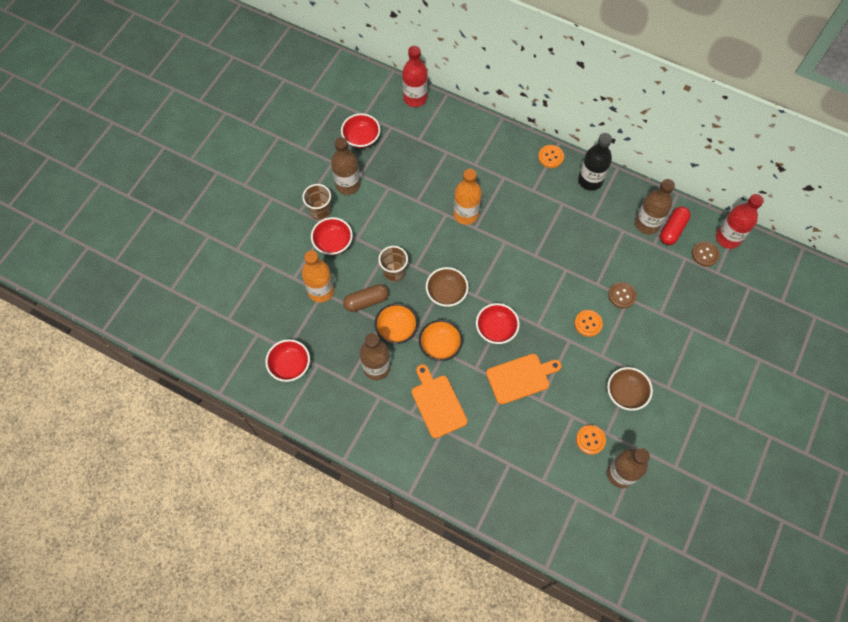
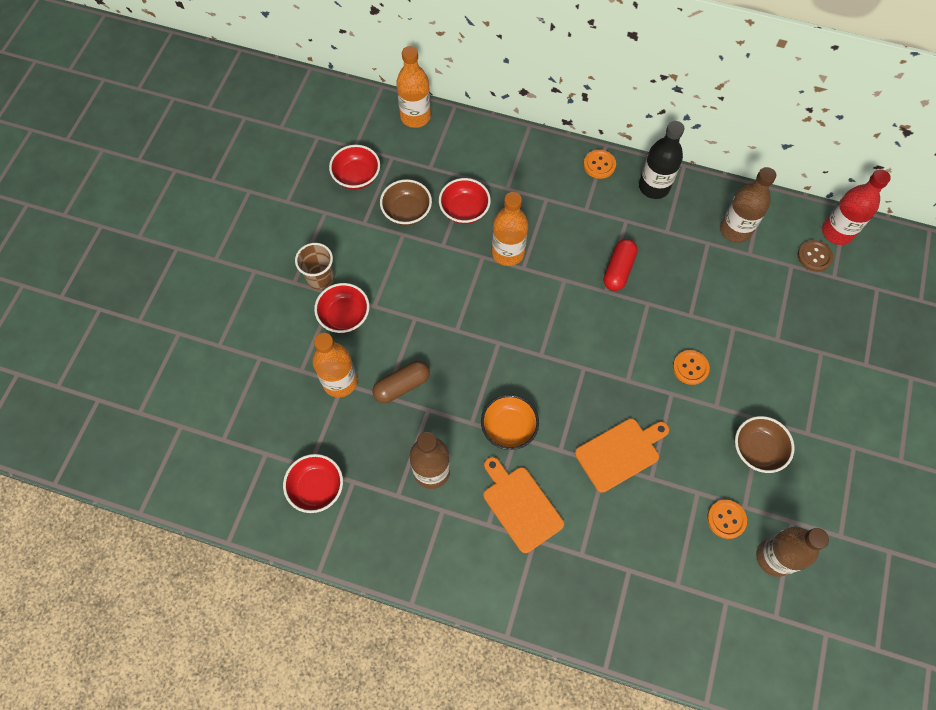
camera: 10 degrees left, 0 degrees up
brown bottle [331,137,360,195] -> none
orange bowl [375,303,418,344] -> none
brown cup [378,246,408,282] -> none
red bottle [402,46,428,107] -> orange bottle [396,46,431,128]
brown bowl [426,267,469,307] -> brown bowl moved to [380,179,432,226]
red bowl [476,303,520,344] -> red bowl moved to [439,178,491,224]
brown button [608,282,637,309] -> none
red capsule [660,207,690,245] -> red capsule moved to [604,239,638,291]

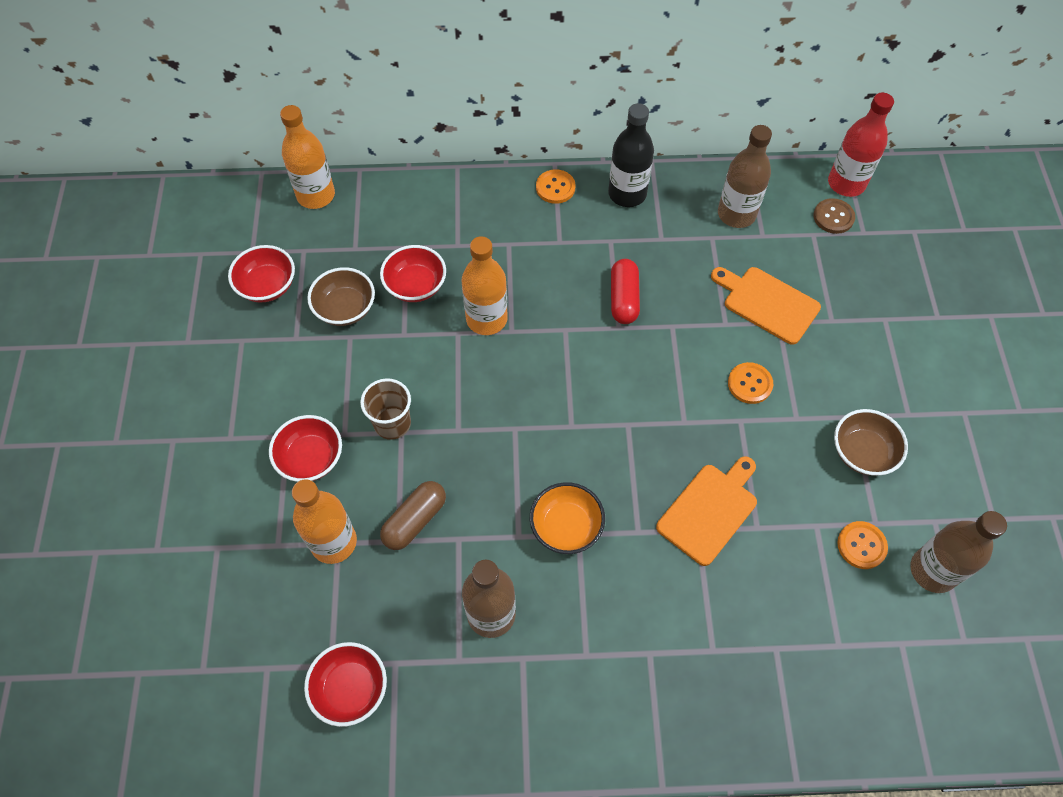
camera: 20 degrees left, 5 degrees down
brown cup [295,243,334,290] -> brown cup moved to [360,378,411,440]
orange cutting board [484,457,564,553] -> orange cutting board moved to [711,267,821,345]

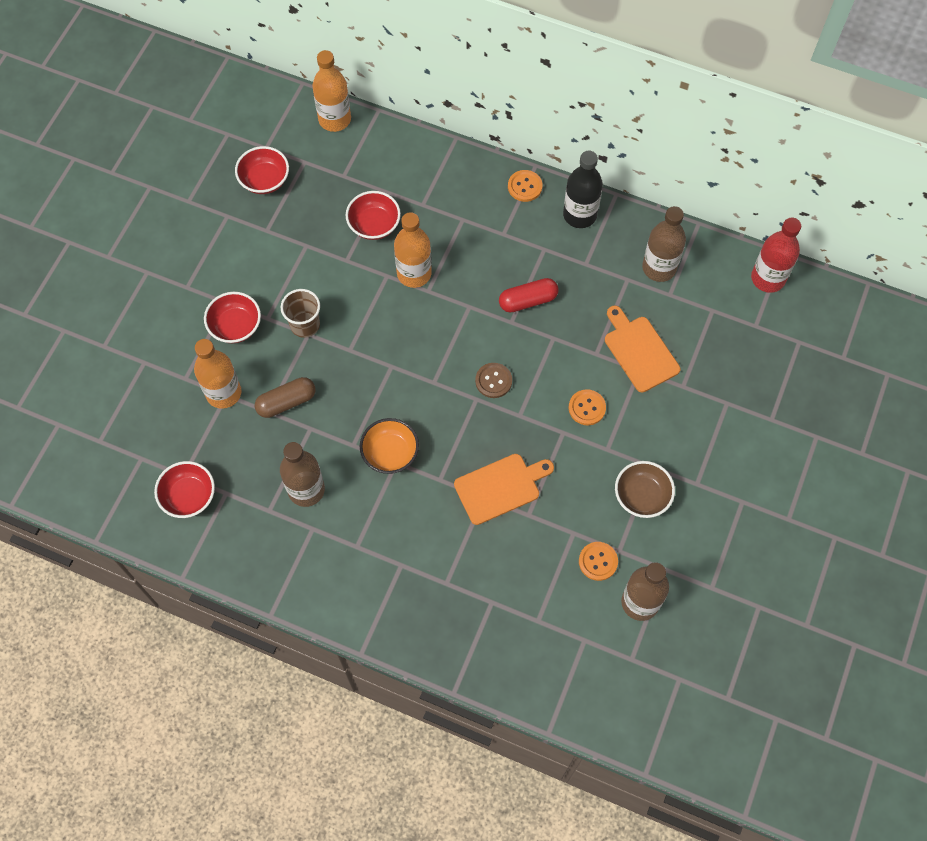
camera: 25 degrees right, 5 degrees up
brown bowl [307,267,375,326] -> none
red capsule [611,259,640,324] -> red capsule turned 45 degrees clockwise [499,278,559,313]
brown button [814,198,855,234] -> brown button moved to [475,363,512,398]

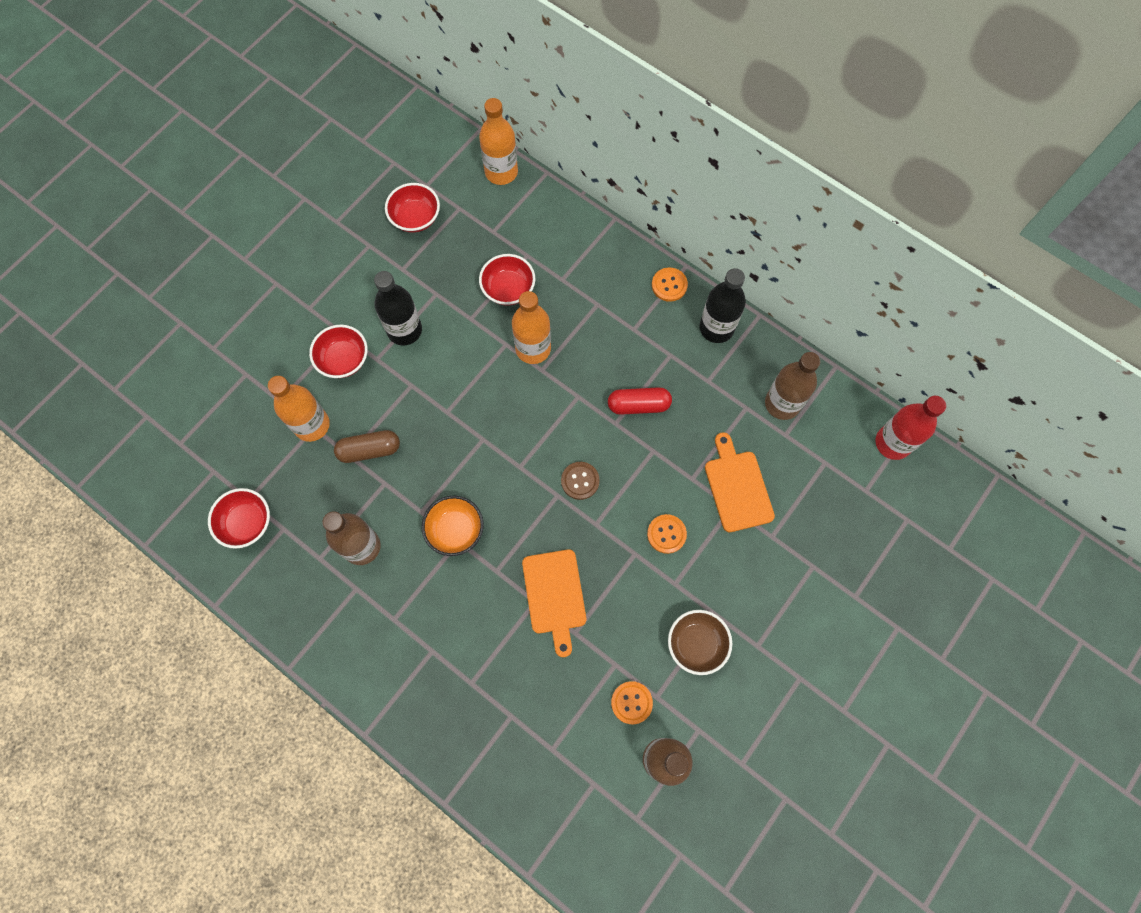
camera: 15 degrees right, 5 degrees up
brown cup [281,289,320,338] -> none
orange cutting board [454,454,554,525] -> orange cutting board turned 90 degrees clockwise [522,549,586,657]
none -> black bottle [374,271,422,345]

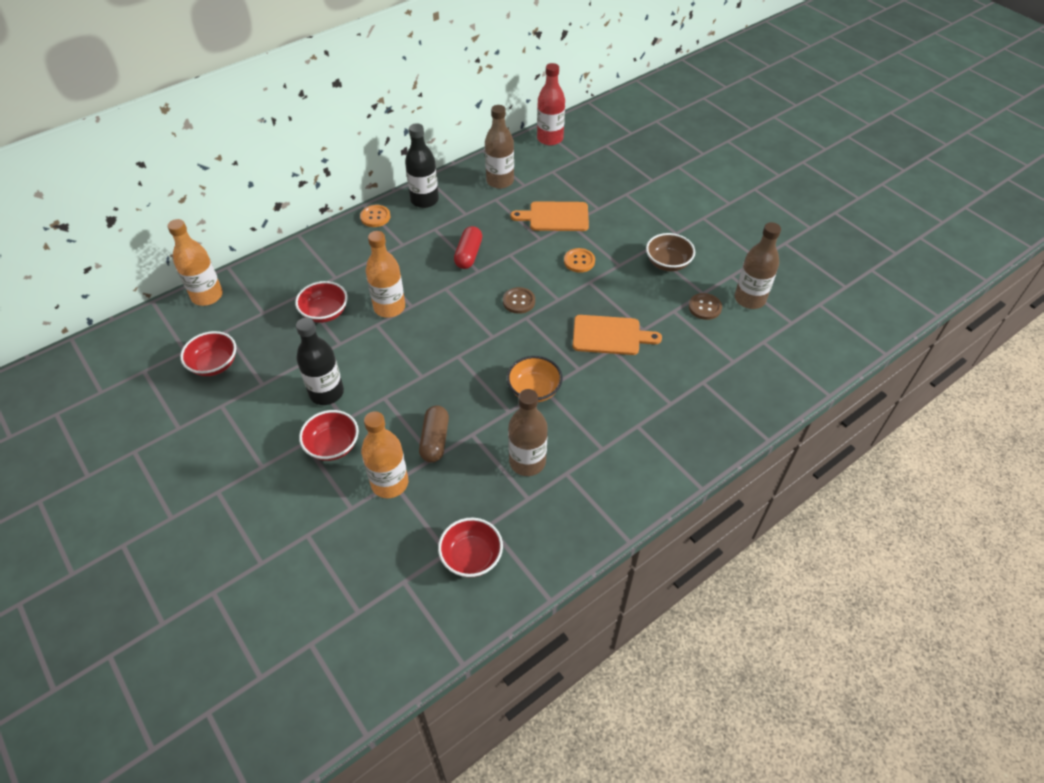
camera: 75 degrees left, 20 degrees down
orange button [611,681,653,724] -> brown button [689,293,722,320]

